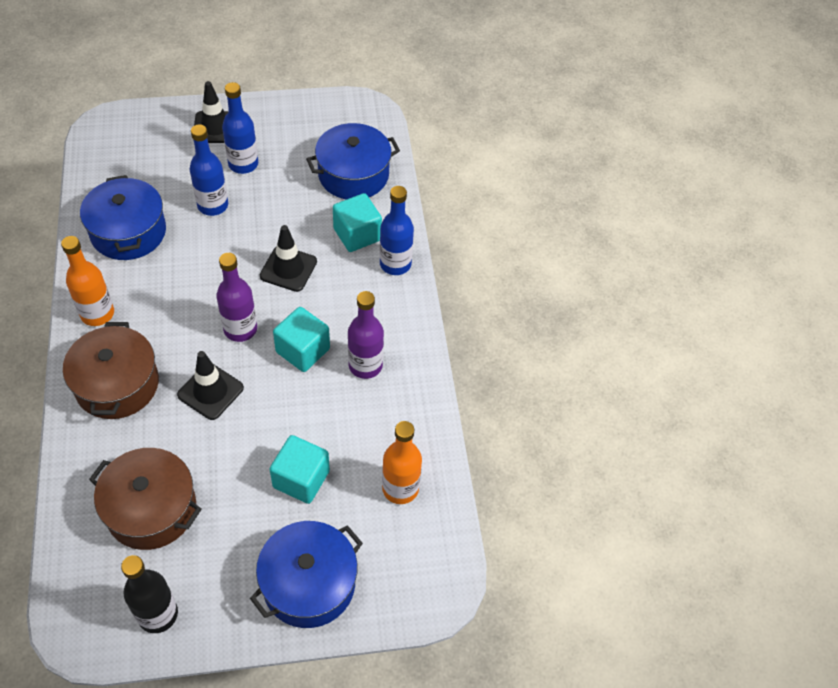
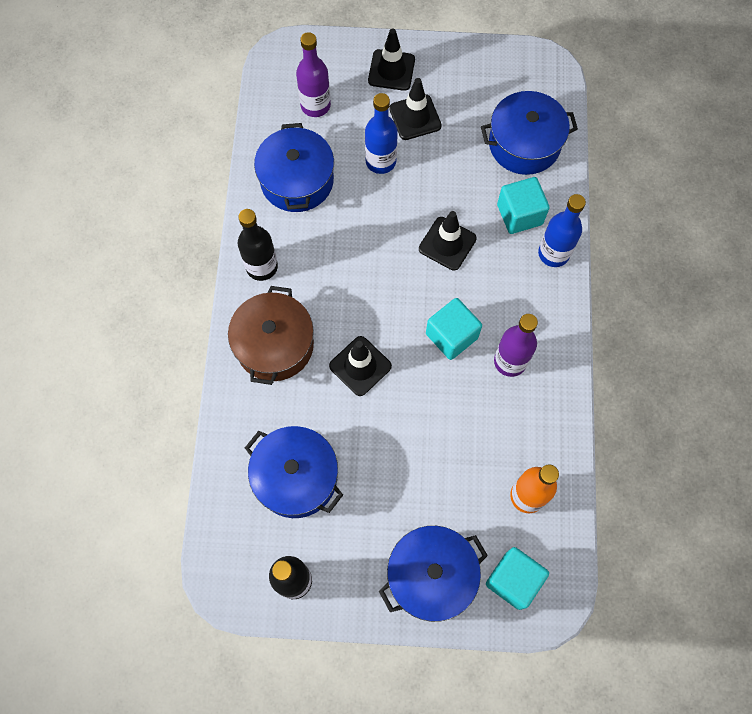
camera: 15 degrees right, 15 degrees up
orange bottle [61,236,114,326] -> black bottle [238,209,278,281]
brown pot [89,448,202,550] -> blue pot [245,426,343,518]
purple bottle [216,253,257,342] -> purple bottle moved to [296,32,331,117]
blue bottle [222,82,258,174] -> black traffic cone [389,78,442,140]
turquoise cube [270,435,330,504] -> turquoise cube moved to [486,547,549,610]

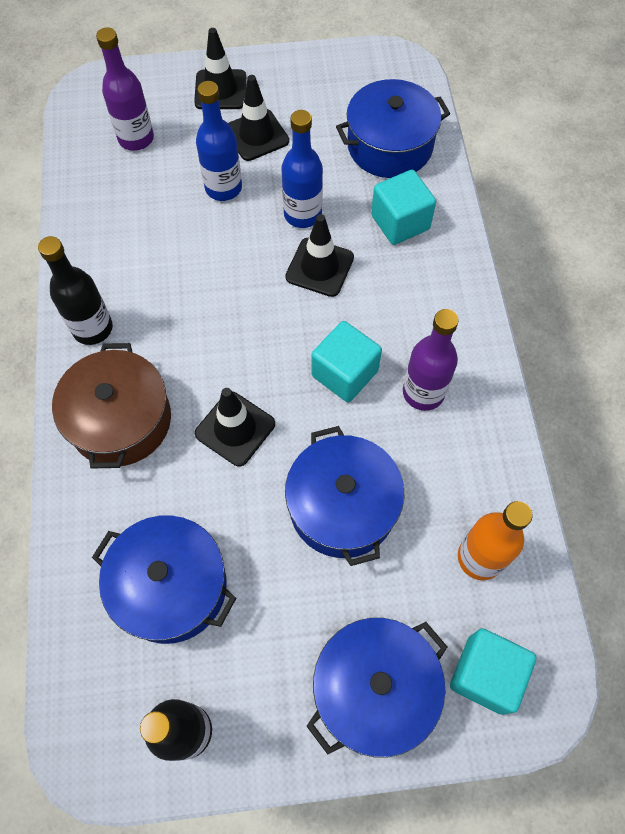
camera: 10 degrees left, 5 degrees down
blue pot [254,123,334,212] -> blue pot moved to [285,426,404,566]
blue bottle [538,194,586,267] -> blue bottle moved to [281,110,323,228]

